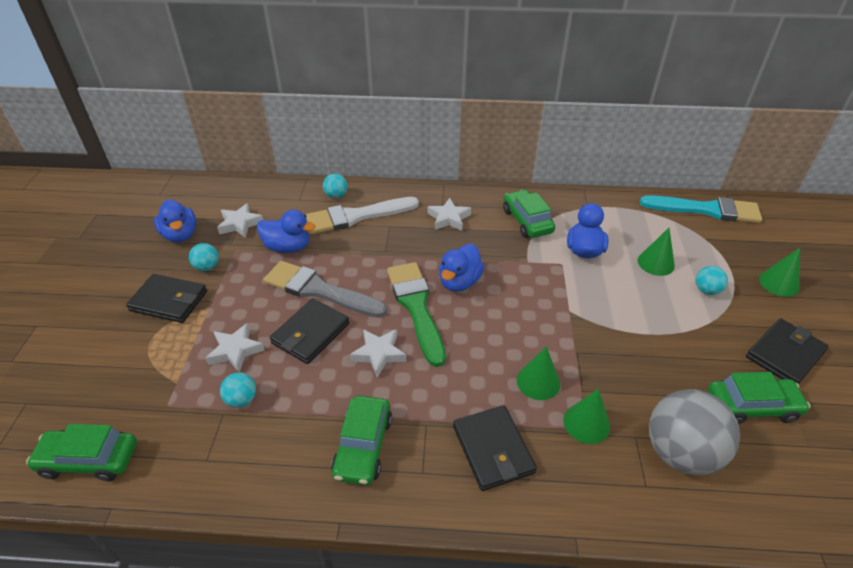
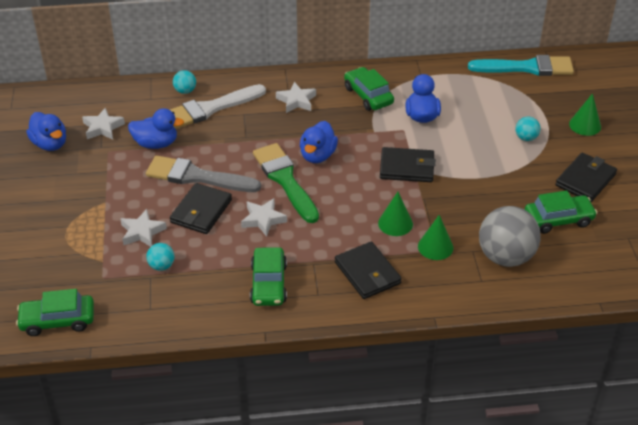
camera: 10 degrees left, 0 degrees up
black wallet [126,274,207,323] -> black wallet moved to [380,147,436,182]
turquoise ball [189,243,219,271] -> none
green cone [638,228,675,276] -> none

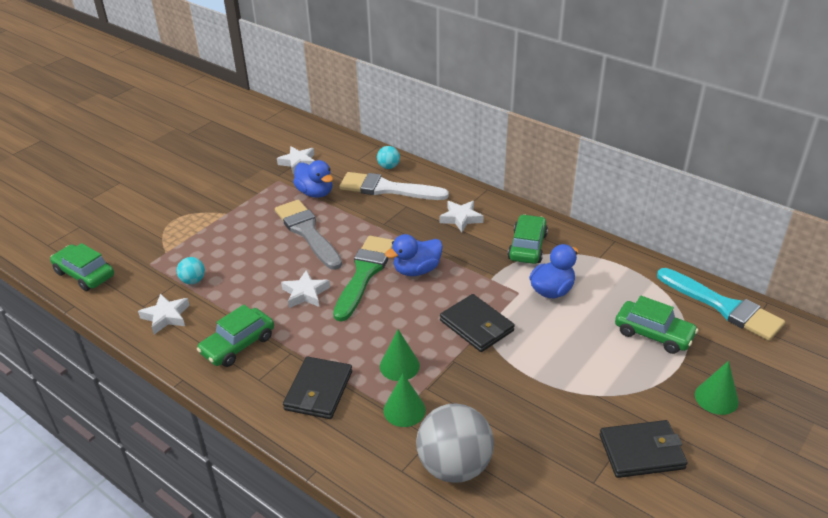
camera: 45 degrees right, 5 degrees down
blue duck [26,112,66,151] -> none
white star [120,209,167,247] -> white star moved to [138,294,190,334]
black wallet [170,183,232,234] -> none
turquoise ball [515,117,540,141] -> none
green car [524,190,597,234] -> green car moved to [615,296,698,354]

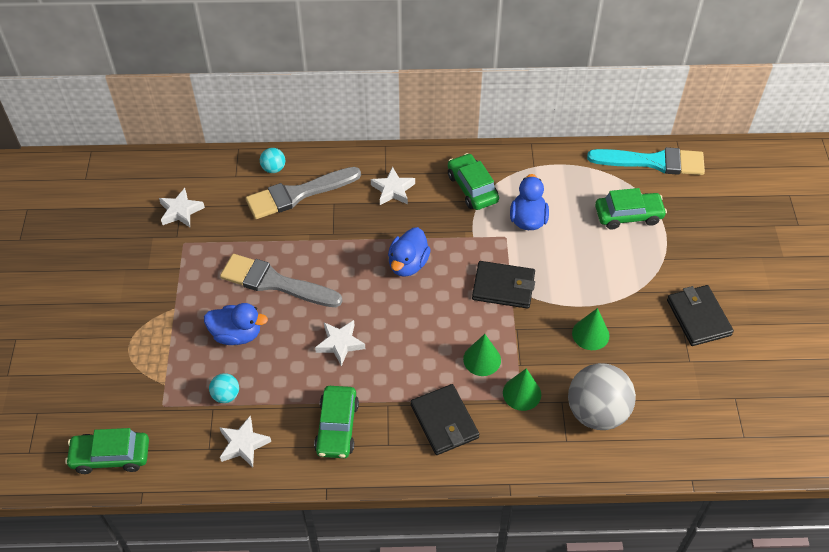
camera: 40 degrees left, 15 degrees up
blue duck [293,160,333,198] -> blue duck moved to [204,303,268,345]
green brush [333,236,394,322] -> none
white brush [340,172,449,200] -> grey brush [246,167,361,219]
black wallet [600,420,687,478] -> black wallet turned 60 degrees counterclockwise [667,285,734,346]
green cone [695,361,739,415] -> green cone moved to [572,308,609,350]

